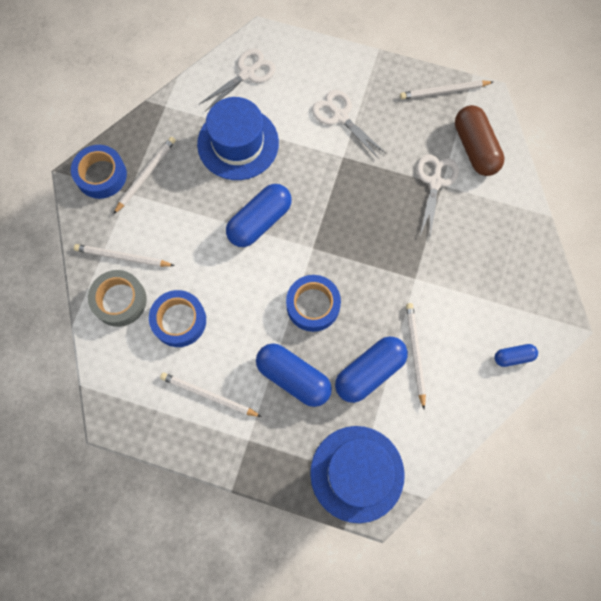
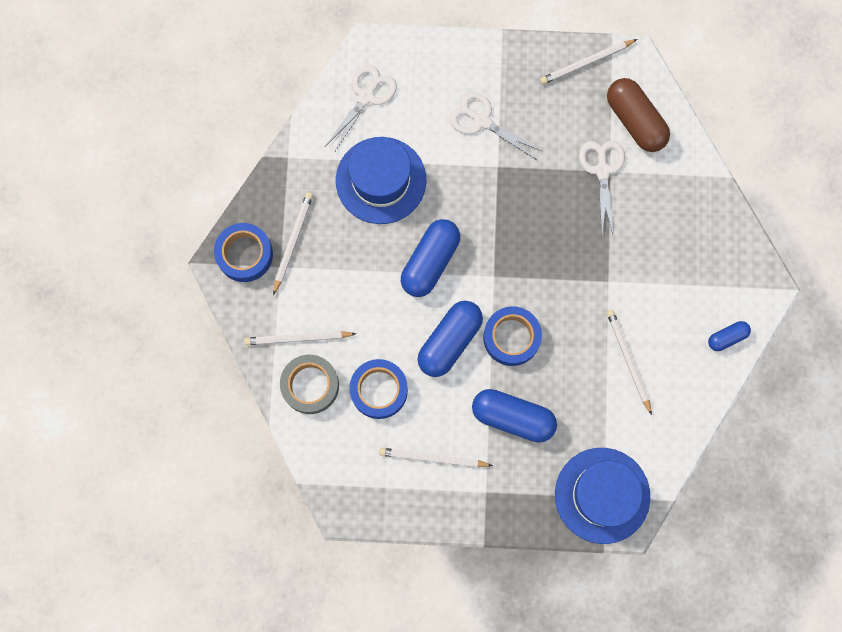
camera: 15 degrees left, 5 degrees up
blue capsule [335,336,408,403] -> blue capsule moved to [418,301,483,377]

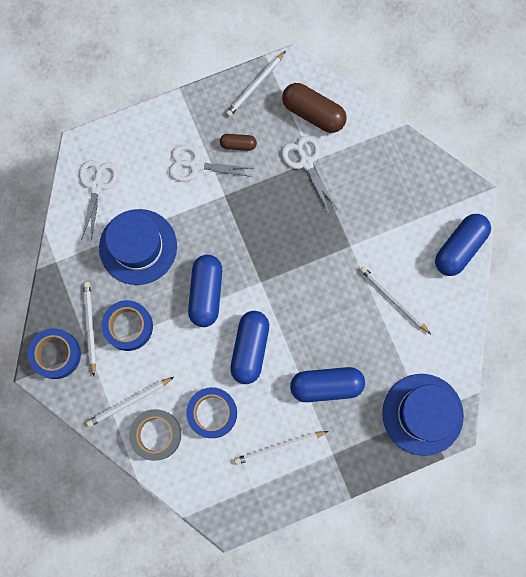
camera: 25 degrees left, 0 degrees up
blue tape [483,306,542,366] -> blue tape moved to [101,300,153,351]
blue capsule [708,321,751,351] -> blue capsule [435,214,491,276], size x1.90
none -> brown capsule [220,134,257,151]

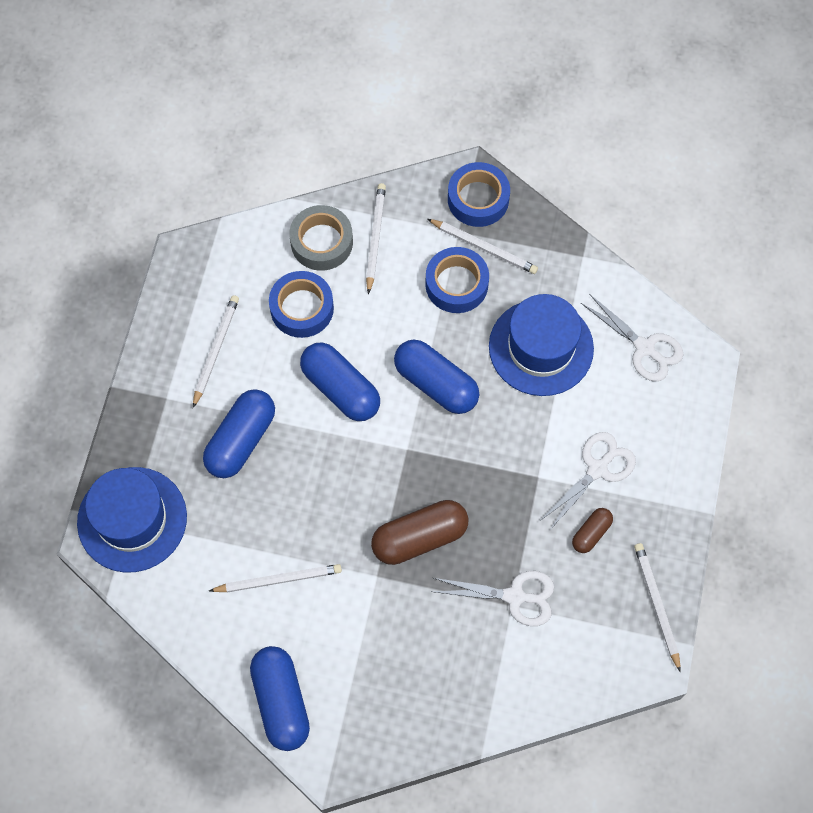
camera: 125 degrees right, 10 degrees down
brown capsule [282,83,347,133] -> brown capsule moved to [371,500,468,565]

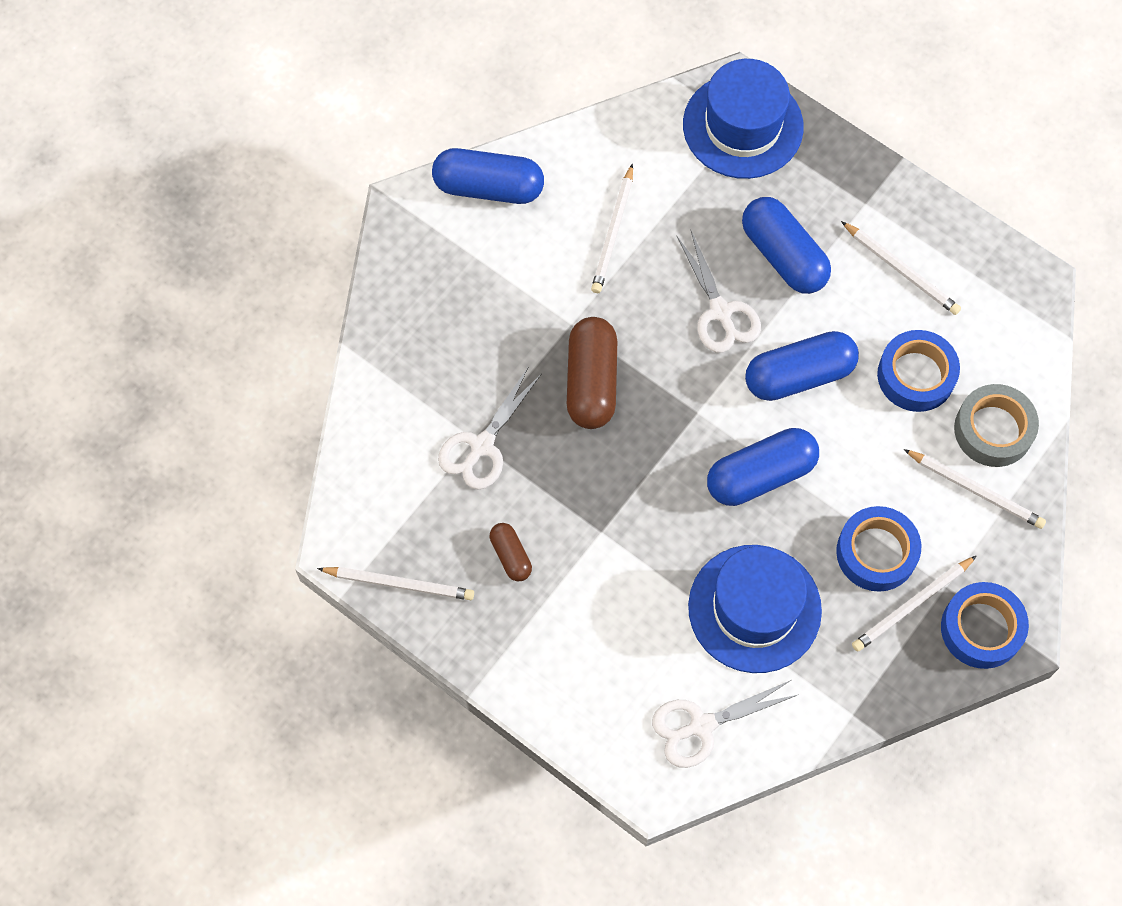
camera: 115 degrees right, 0 degrees up
white scissors [540,432,636,530] -> white scissors moved to [676,231,761,353]

